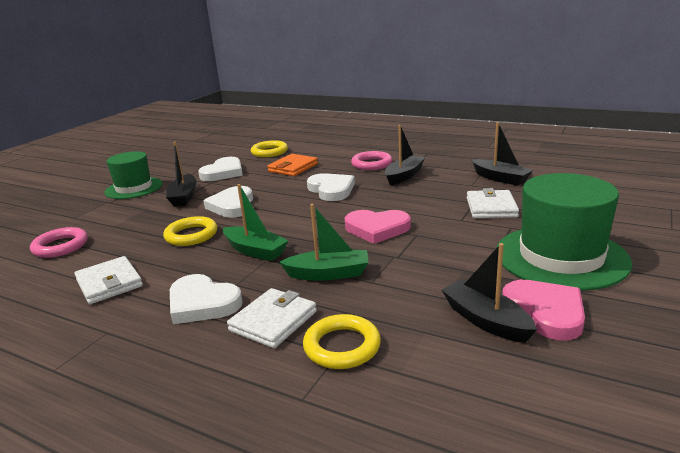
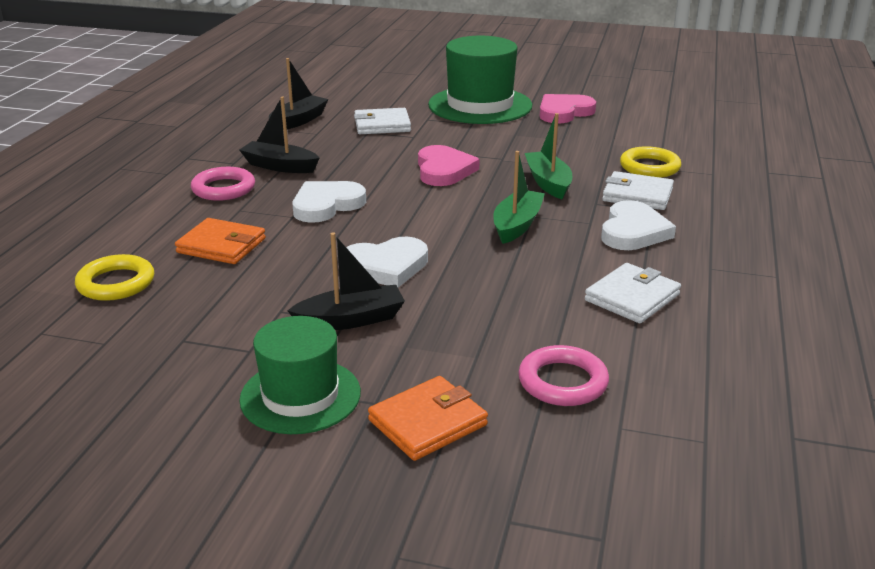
camera: 105 degrees left, 5 degrees up
yellow ring [163,216,217,246] -> none
white heart [198,157,243,181] -> none
black boat [442,243,537,343] -> none
none -> orange wallet [368,376,488,461]

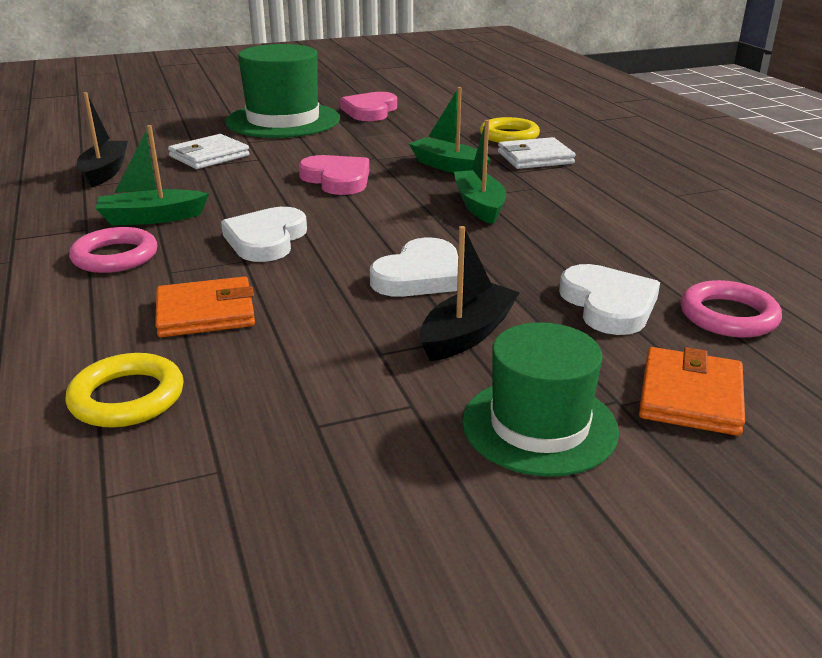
camera: 35 degrees left, 0 degrees up
black boat [239,97,319,173] -> green boat [95,125,209,225]
white wallet [585,263,681,323] -> none
white heart [601,200,676,250] -> white heart moved to [559,264,660,335]

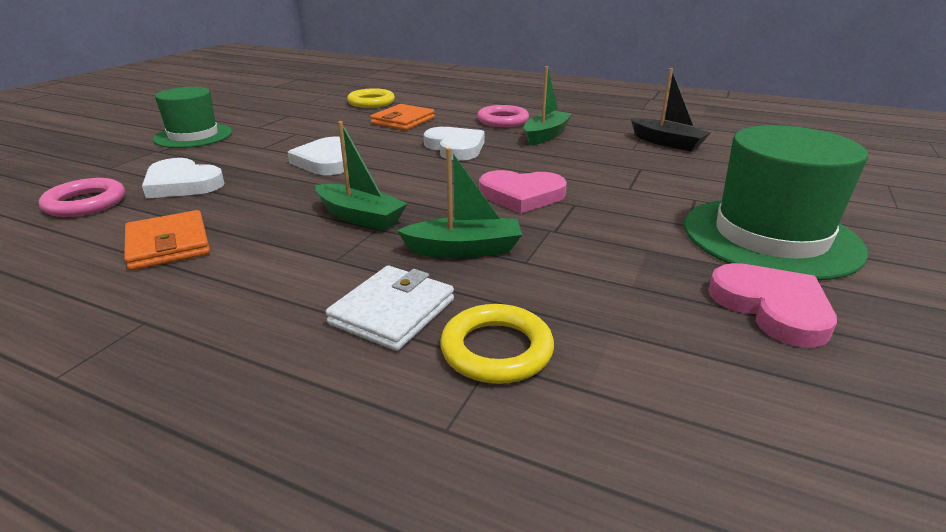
camera: 135 degrees right, 0 degrees up
white wallet [168,134,250,169] -> none
black boat [419,226,520,361] -> none
orange wallet [639,347,745,436] -> orange wallet moved to [124,210,210,270]

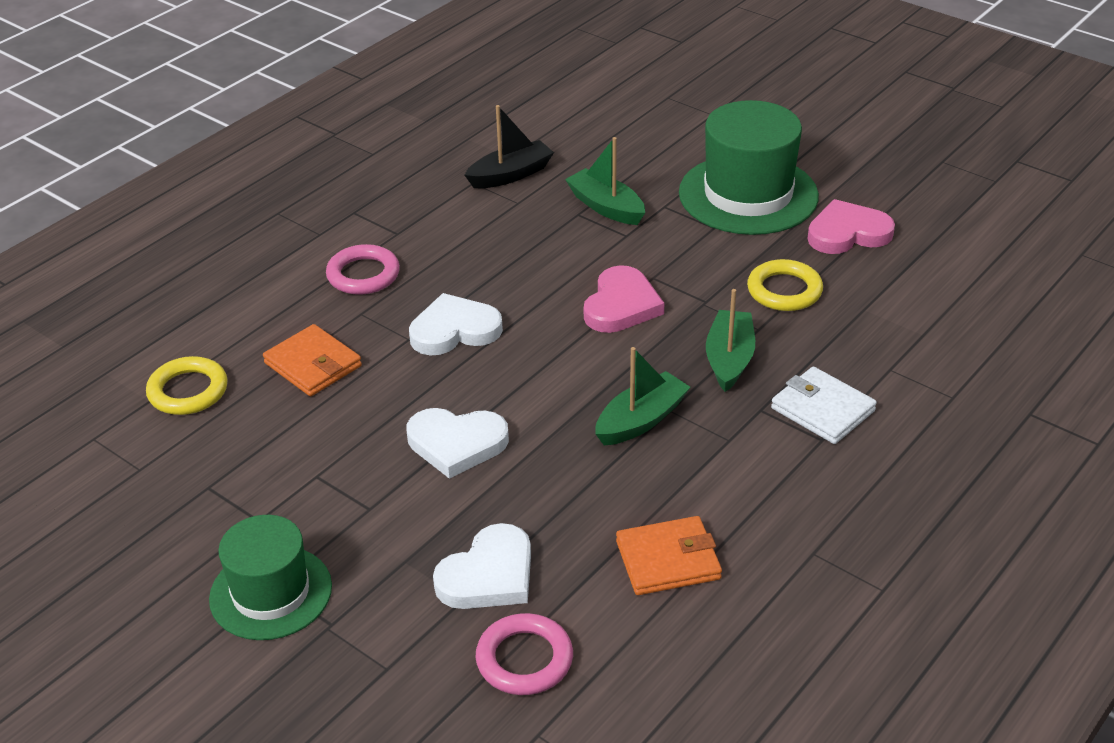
camera: 75 degrees left, 10 degrees up
yellow ring [440,304,554,384] -> yellow ring moved to [747,259,823,311]
green boat [524,66,572,145] -> green boat moved to [565,137,645,225]

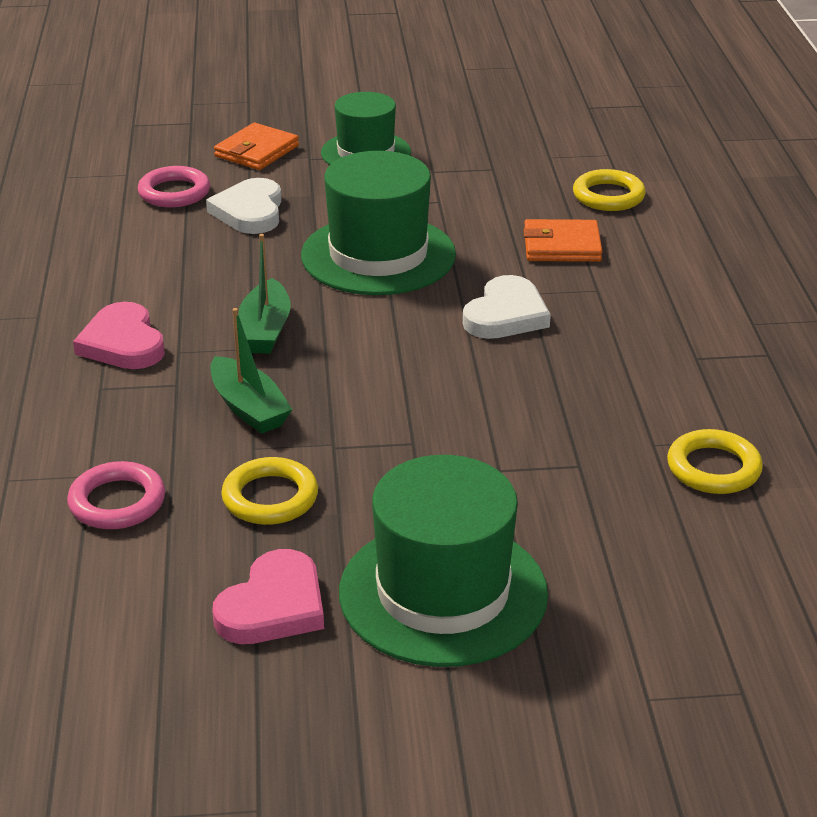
camera: 135 degrees right, 5 degrees down
pink ring [326,244,400,295] -> pink ring moved to [67,461,165,529]
white heart [406,408,509,479] -> green hat [301,151,456,295]
black boat [465,105,554,188] -> yellow ring [667,429,763,494]
green boat [565,137,645,225] -> none
pink heart [584,265,664,333] -> pink heart moved to [73,302,165,369]
orange wallet [616,516,722,595] -> orange wallet moved to [214,123,299,170]
white wallet [771,367,877,444] -> none

